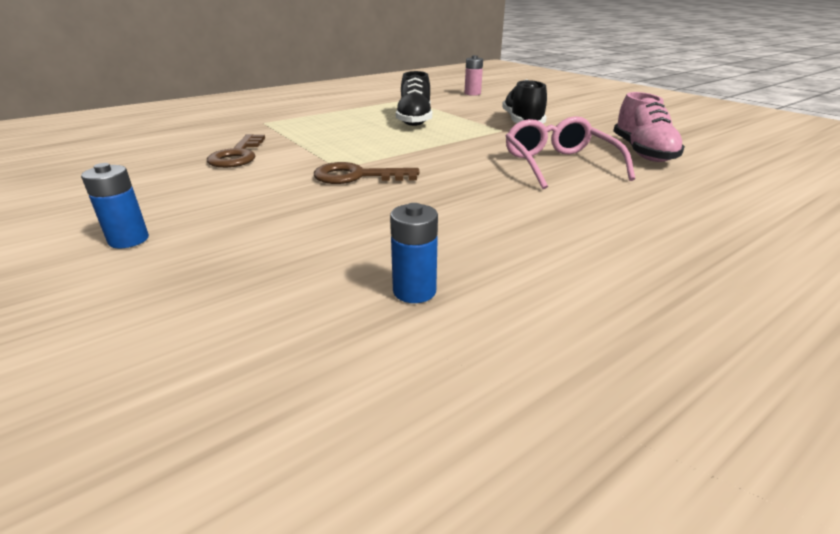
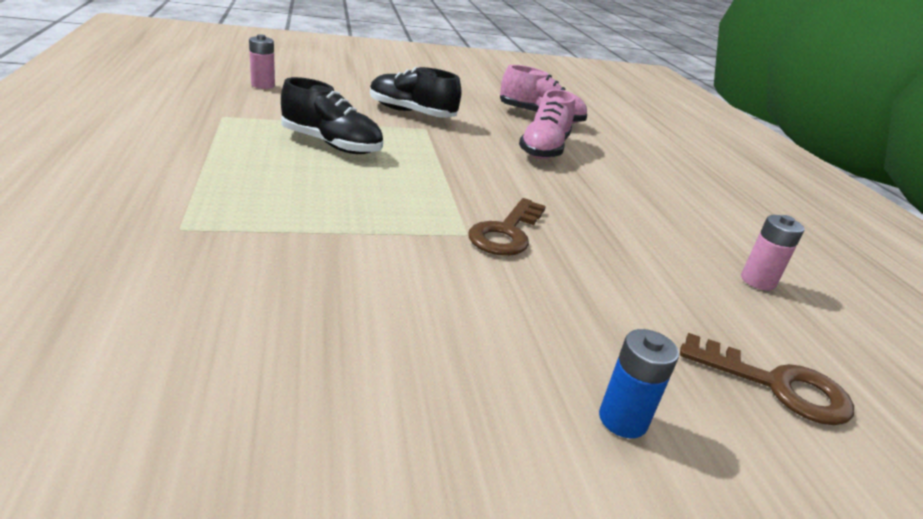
camera: 70 degrees left, 0 degrees up
brown key [207,134,265,168] -> brown key moved to [680,333,854,425]
blue battery [390,203,438,303] -> pink battery [741,215,804,291]
pink glasses [506,116,635,189] -> pink shoe [519,89,575,159]

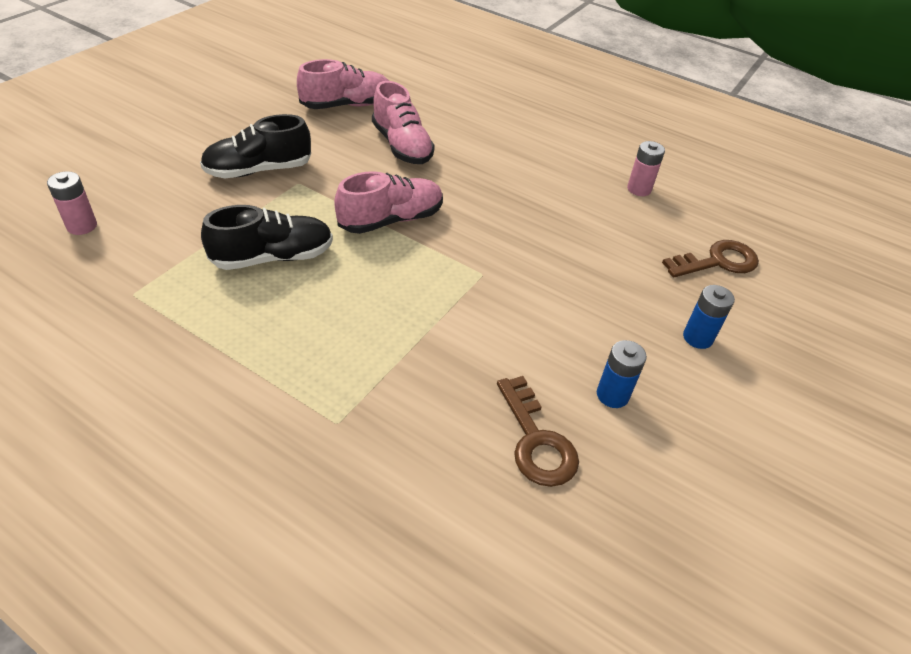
camera: 45 degrees left, 15 degrees up
brown key [468,198,546,256] -> brown key moved to [497,376,579,487]
none -> pink shoe [334,171,443,234]
none -> blue battery [597,340,647,408]

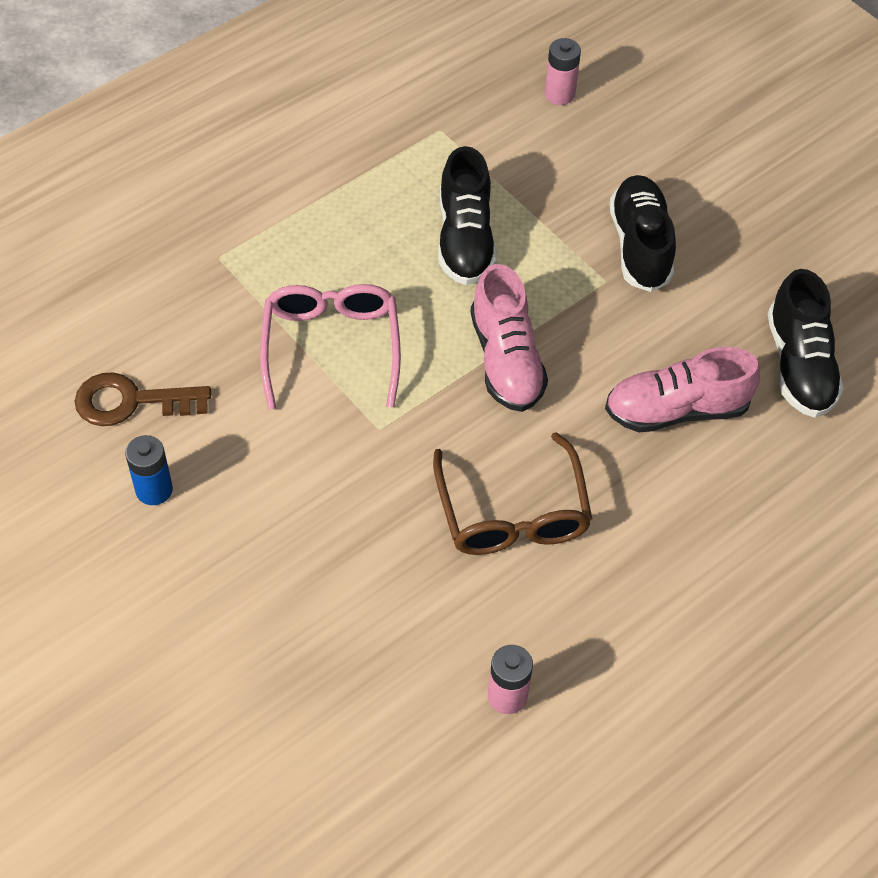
camera: 110 degrees right, 10 degrees up
pink shoe [297,59,389,109] -> black shoe [768,269,844,418]
brown key [662,240,759,278] -> none
blue battery [683,285,735,349] -> none
none -> pink glasses [260,284,401,410]
none -> brown glasses [433,432,592,555]

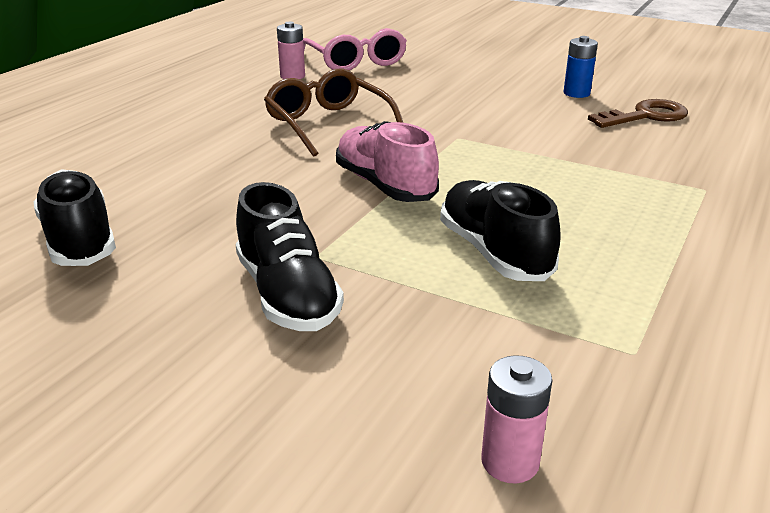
camera: 160 degrees right, 25 degrees down
pink glasses [260,284,401,410] -> pink glasses moved to [303,28,407,70]
pink shoe [605,347,760,432] -> none

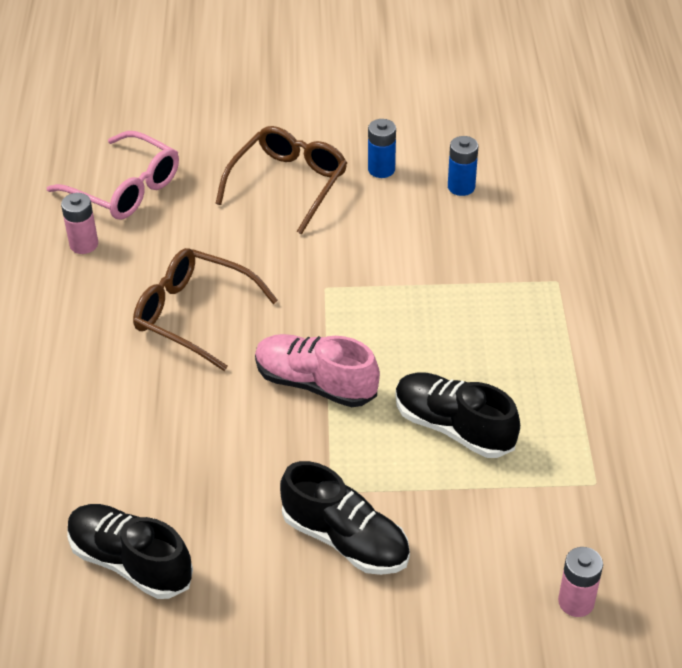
camera: 30 degrees left, 15 degrees up
brown key [588,99,688,128] -> blue battery [448,136,478,196]
none -> brown glasses [215,126,347,234]

